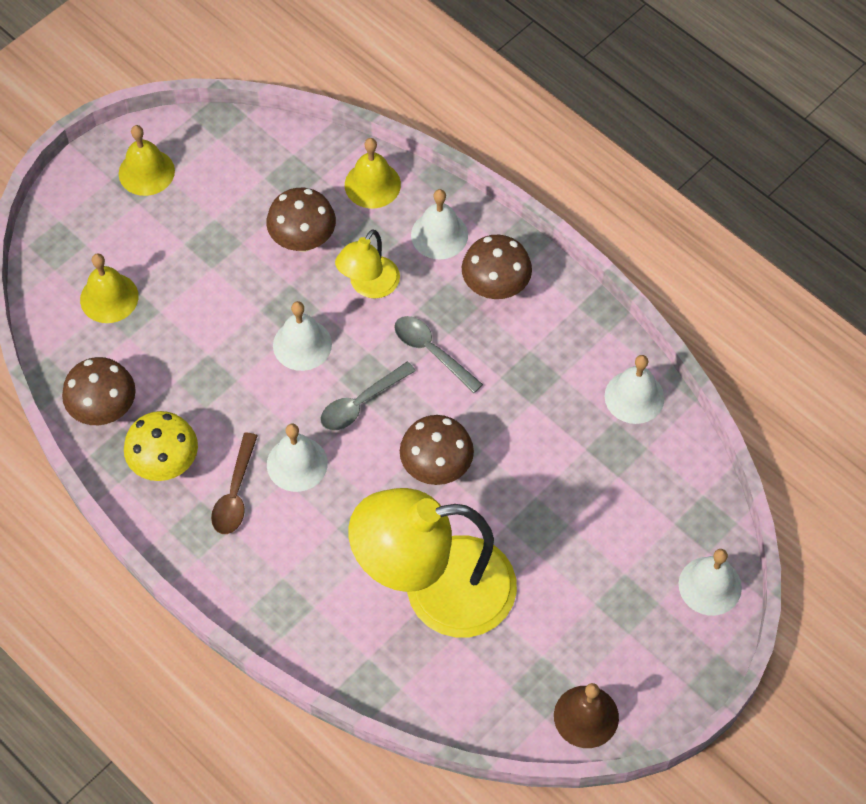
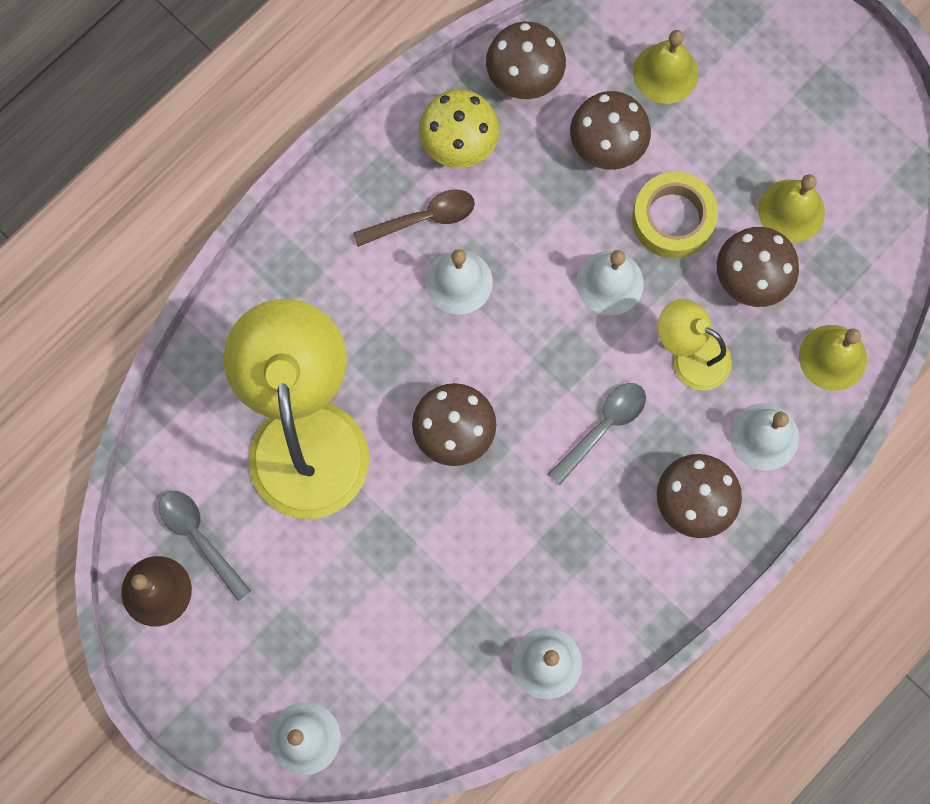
camera: 90 degrees right, 15 degrees up
yellow bell [119,125,175,196] -> yellow bell moved to [758,174,825,243]
brown spoon [211,433,258,534] -> brown spoon turned 150 degrees clockwise [353,190,475,247]
grey spoon [321,362,416,430] -> grey spoon moved to [159,491,251,601]
none -> brown mushroom [570,91,651,170]
none -> yellow tape [632,172,718,259]

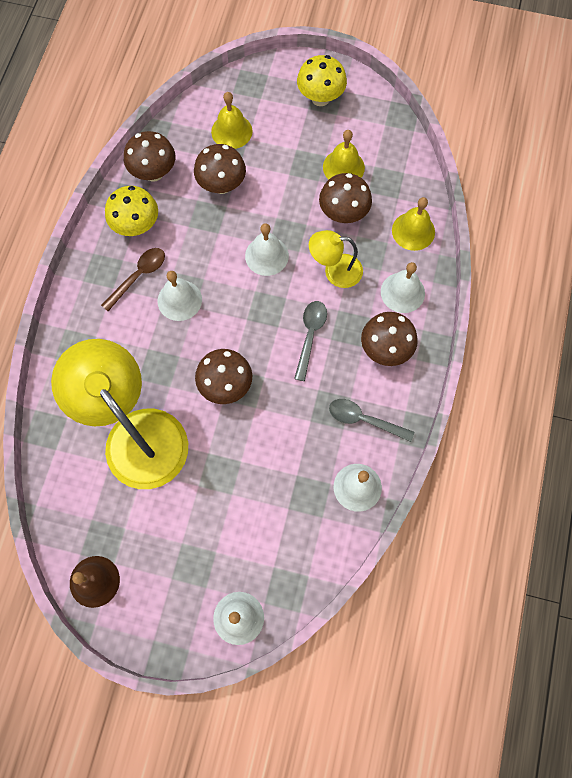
camera: 30 degrees left, 5 degrees down
grey spoon [159,491,251,601] -> grey spoon moved to [329,399,414,442]
yellow tape [632,172,718,259] -> none
none -> yellow mushroom [297,55,347,106]

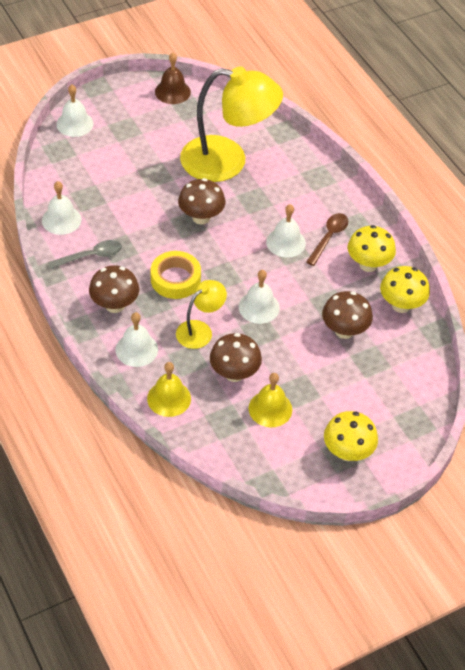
camera: 135 degrees right, 20 degrees down
brown spoon [101,248,165,311] -> brown spoon turned 150 degrees counterclockwise [306,213,348,266]
brown mushroom [124,131,175,181] -> yellow mushroom [380,266,430,313]
yellow bell [211,92,253,149] -> none
grey spoon [294,301,327,381] -> yellow tape [151,251,201,299]

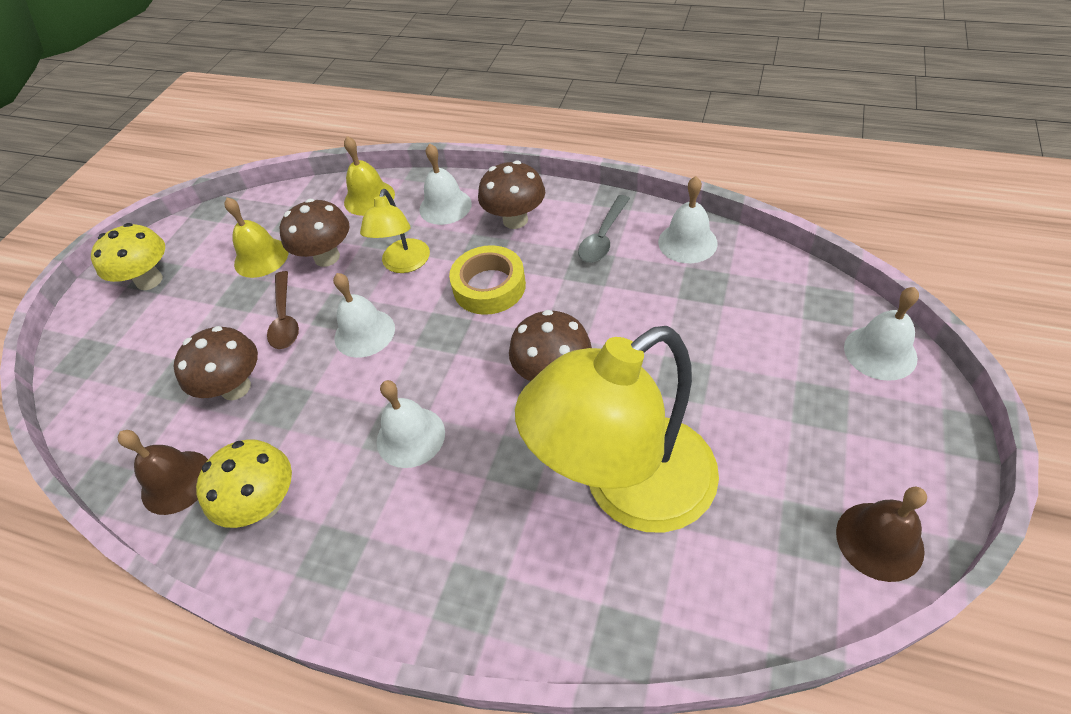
camera: 145 degrees right, 0 degrees up
brown spoon [306,213,348,266] -> brown spoon moved to [267,271,299,349]
yellow mushroom [380,266,430,313] -> brown bell [118,430,208,515]

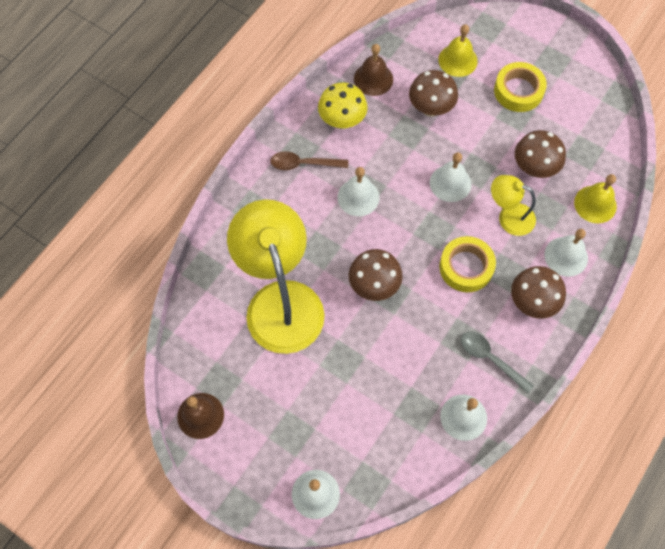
camera: 100 degrees right, 15 degrees up
yellow mushroom [91,223,165,290] -> none
yellow bell [224,197,289,278] -> yellow bell moved to [438,24,478,77]
brown spoon [267,271,299,349] -> brown spoon moved to [270,151,348,170]
none -> yellow tape [494,62,547,112]

